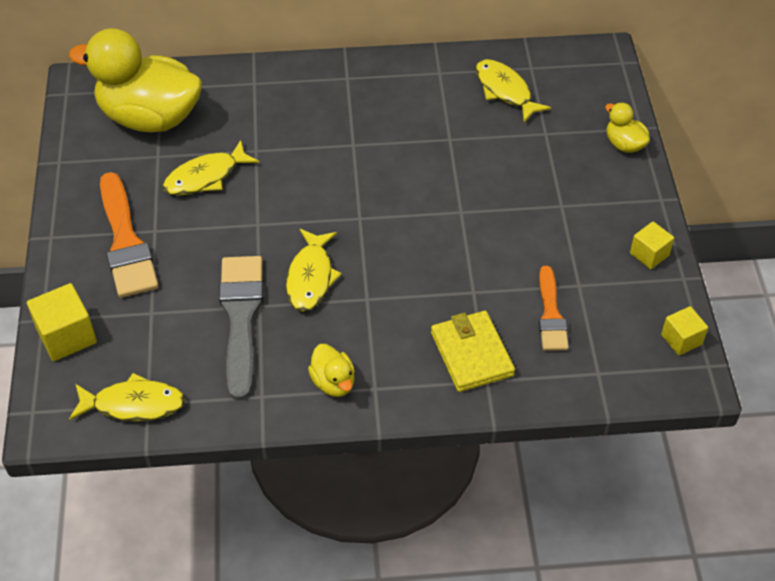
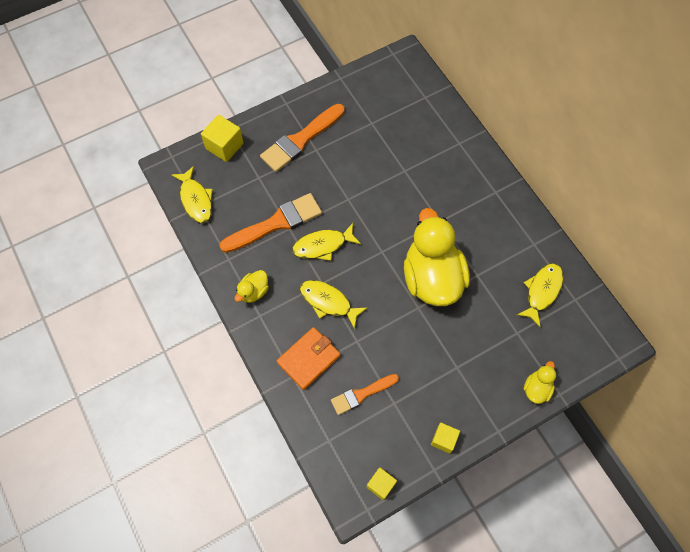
camera: 65 degrees right, 15 degrees up
yellow duck [69,28,202,132] -> yellow duck moved to [404,208,470,306]
yellow fish [163,140,259,196] -> yellow fish moved to [300,280,367,329]
grey brush [219,256,263,401] -> orange brush [220,193,322,253]
yellow wallet [431,311,515,392] -> orange wallet [277,327,340,390]

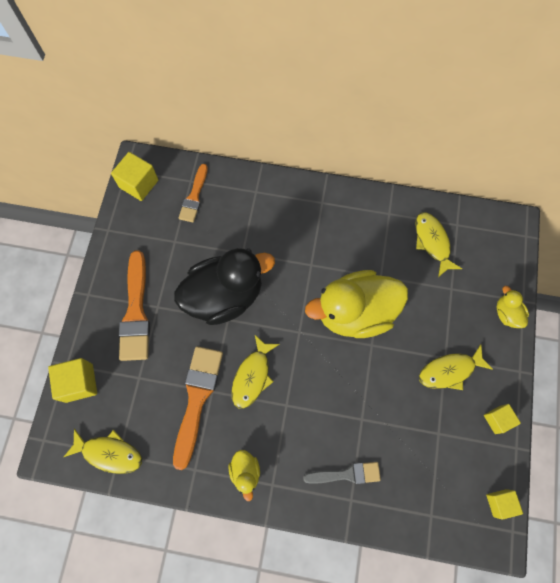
camera: 50 degrees left, 5 degrees up
orange wallet [277,327,340,390] -> grey brush [303,462,381,484]
yellow fish [300,280,367,329] -> yellow fish moved to [419,344,493,390]
orange brush [331,374,399,415] -> orange brush moved to [179,164,208,223]
yellow duck [404,208,470,306] -> yellow duck turned 45 degrees counterclockwise [305,270,408,338]
none -> yellow cube [111,152,158,201]
none -> black duck [174,248,275,325]

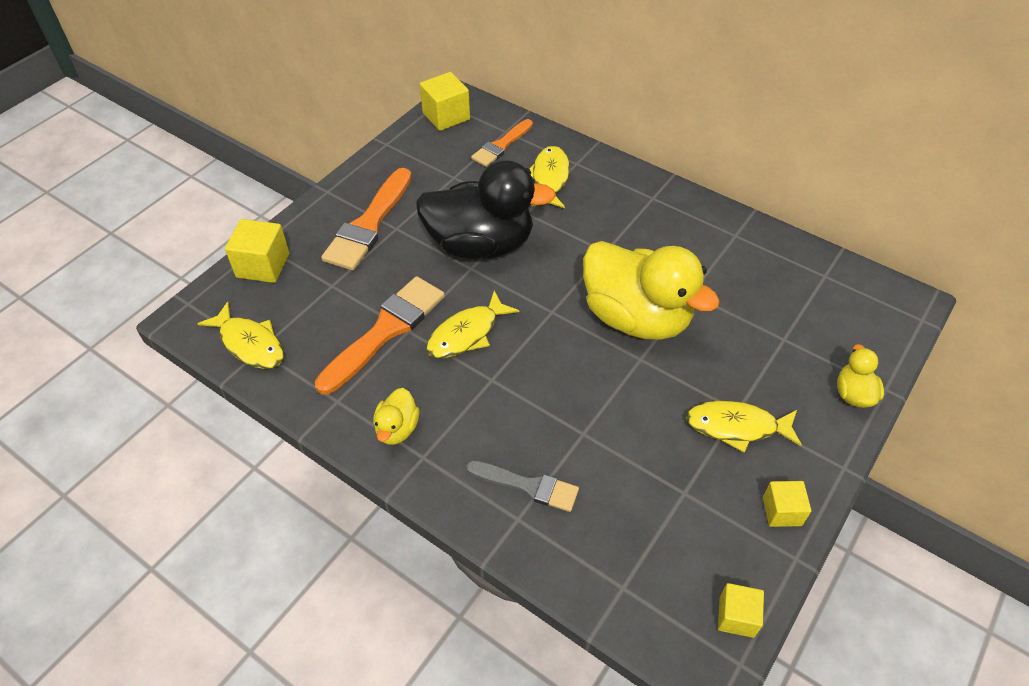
camera: 25 degrees right, 20 degrees down
yellow duck [305,270,408,338] -> yellow duck turned 150 degrees counterclockwise [583,241,720,340]
yellow fish [415,212,462,277] -> yellow fish moved to [530,146,570,208]

